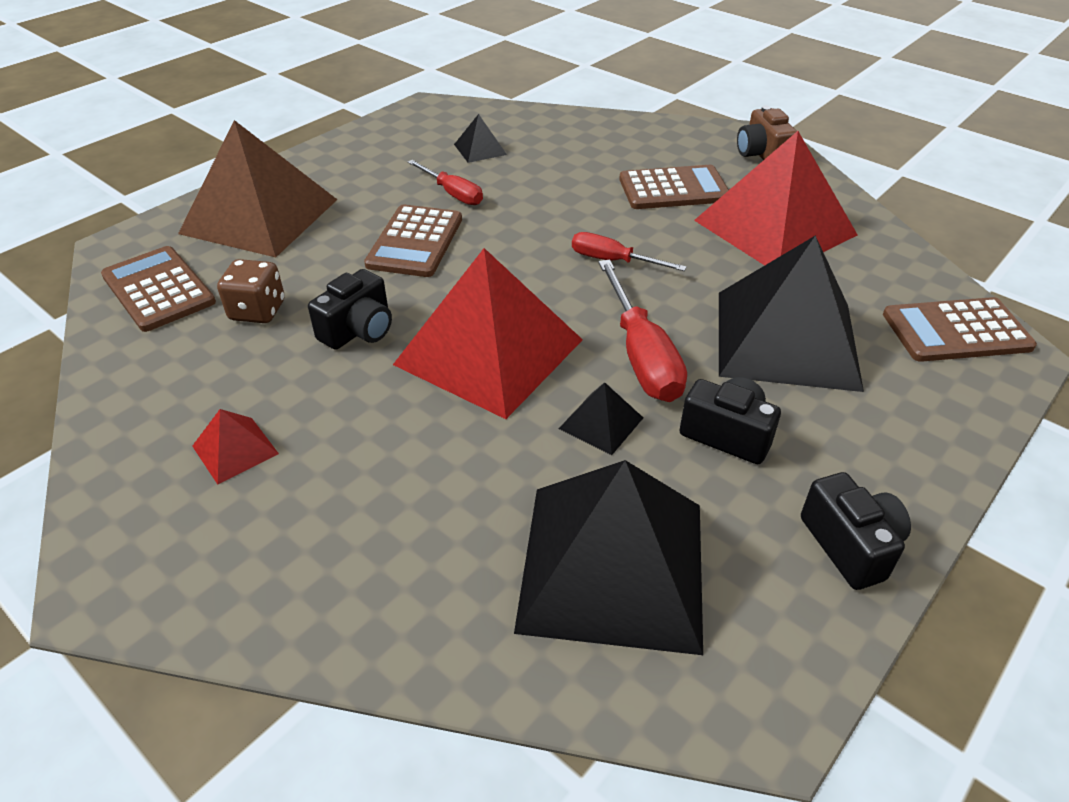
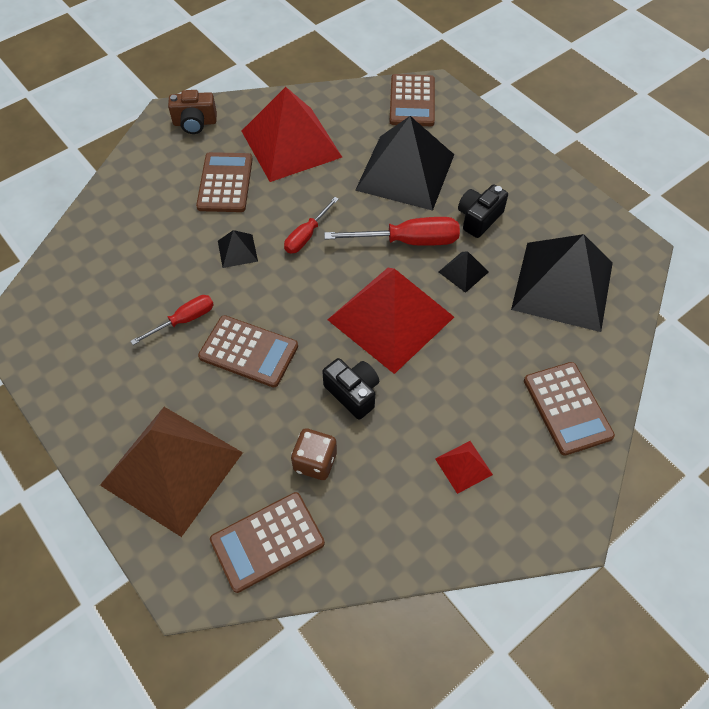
camera: 80 degrees left, 15 degrees up
black pyramid [454,114,507,163] -> black pyramid moved to [218,230,258,268]
black camera [801,472,911,590] -> none
none -> brown calculator [524,362,615,456]

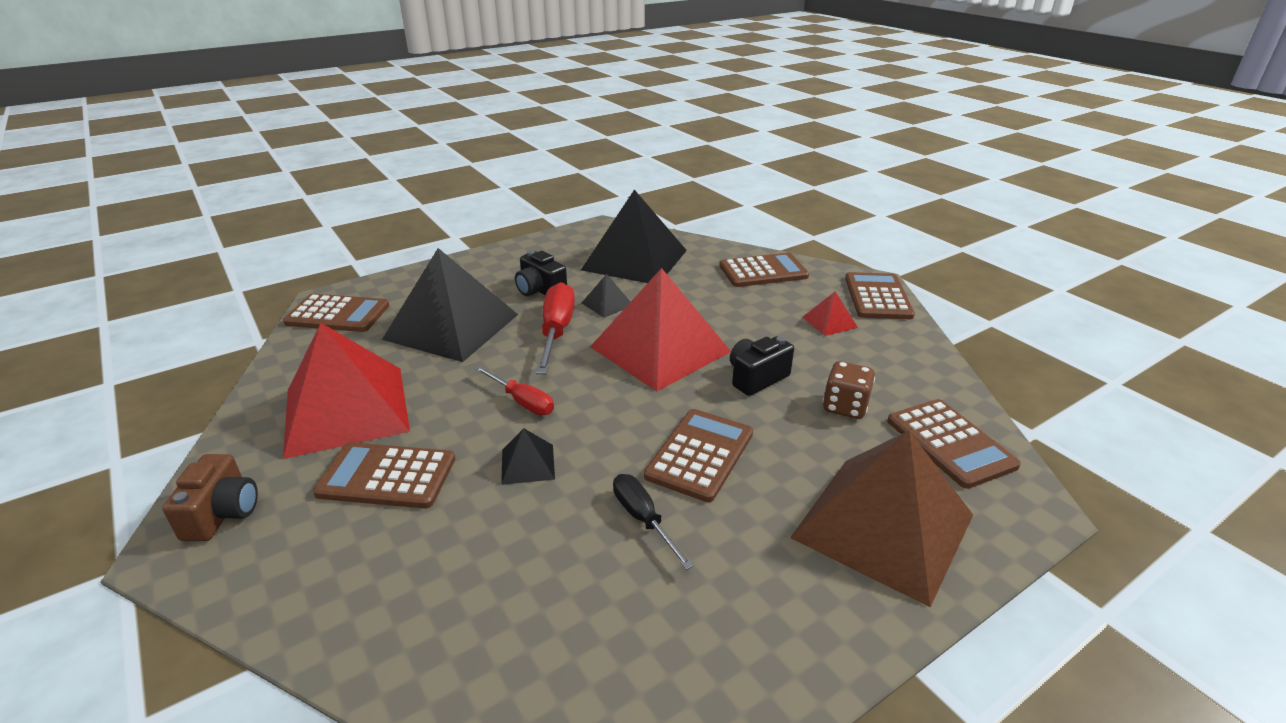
camera: 85 degrees left, 25 degrees down
red screwdriver [130,295,214,345] -> black screwdriver [613,474,694,570]
none -> brown calculator [845,272,915,319]

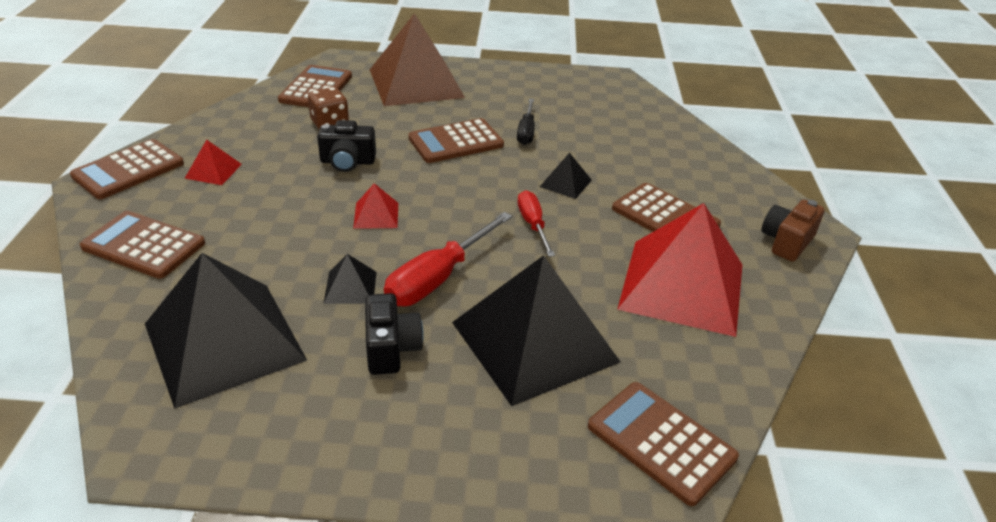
camera: 145 degrees left, 5 degrees up
red pyramid [590,268,731,391] -> red pyramid [353,183,398,229], size x0.42

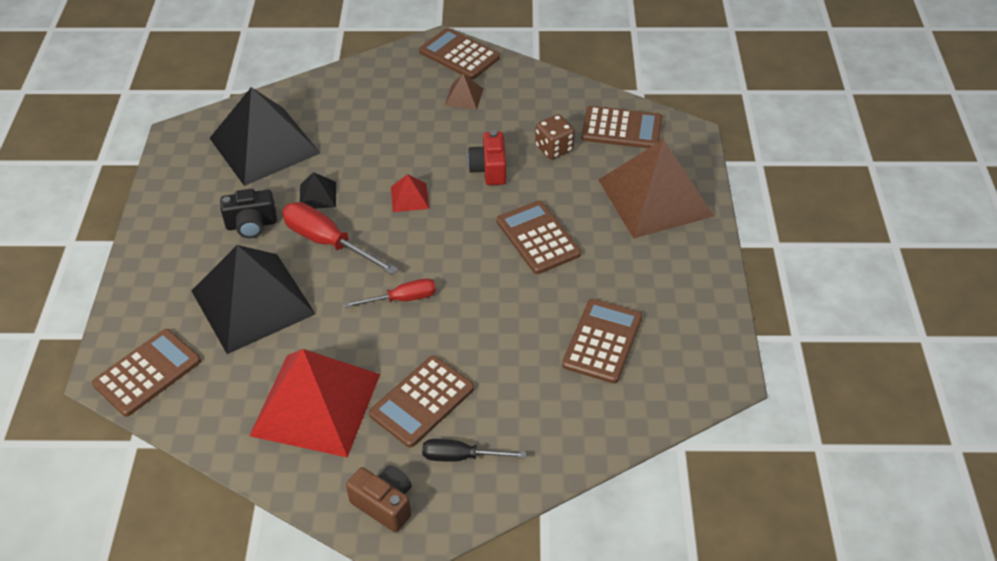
camera: 90 degrees right, 10 degrees up
brown calculator [80,211,205,279] -> brown calculator moved to [562,299,643,383]
red pyramid [185,140,242,185] -> brown pyramid [444,74,484,110]
black camera [317,120,376,172] -> red camera [467,130,506,185]
black screwdriver [517,98,535,145] -> black screwdriver moved to [422,439,526,462]
black pyramid [540,153,592,199] -> none

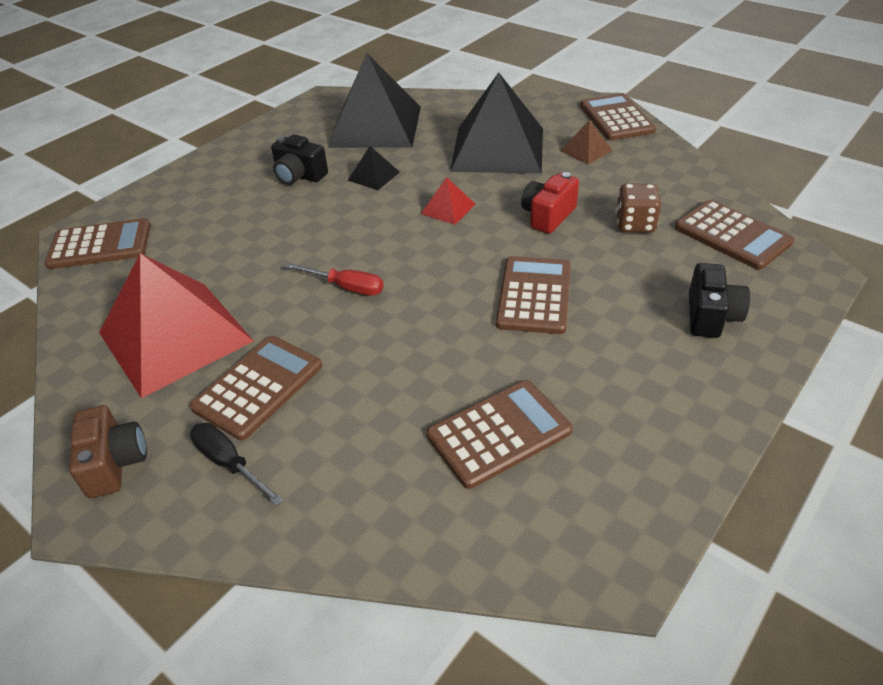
camera: 40 degrees right, 5 degrees down
black pyramid [192,245,316,354] -> black pyramid moved to [450,72,543,174]
red screwdriver [282,202,398,275] -> none
brown calculator [369,356,474,448] -> brown calculator turned 135 degrees clockwise [190,336,322,440]
brown pyramid [599,139,714,239] -> black camera [689,263,750,338]

